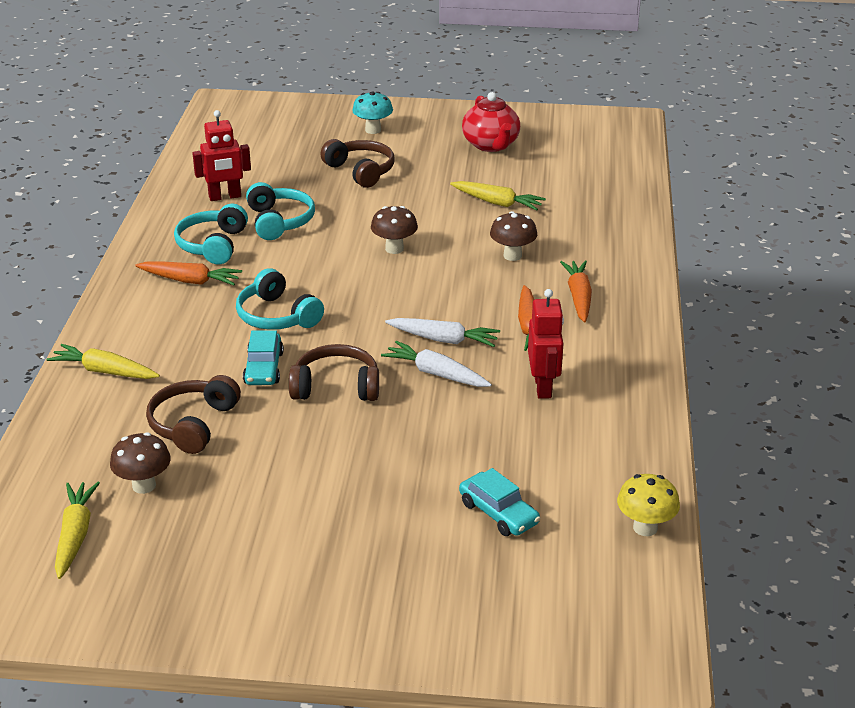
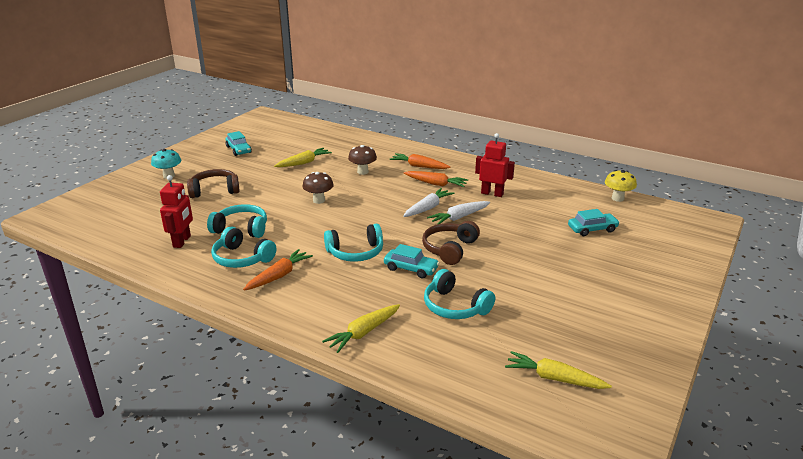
camera: 65 degrees left, 5 degrees down
brown mushroom [110,432,171,494] -> none
brown headphones [146,375,241,454] -> turquoise headphones [424,269,495,319]
red teapot [462,92,520,152] -> turquoise car [226,131,252,156]

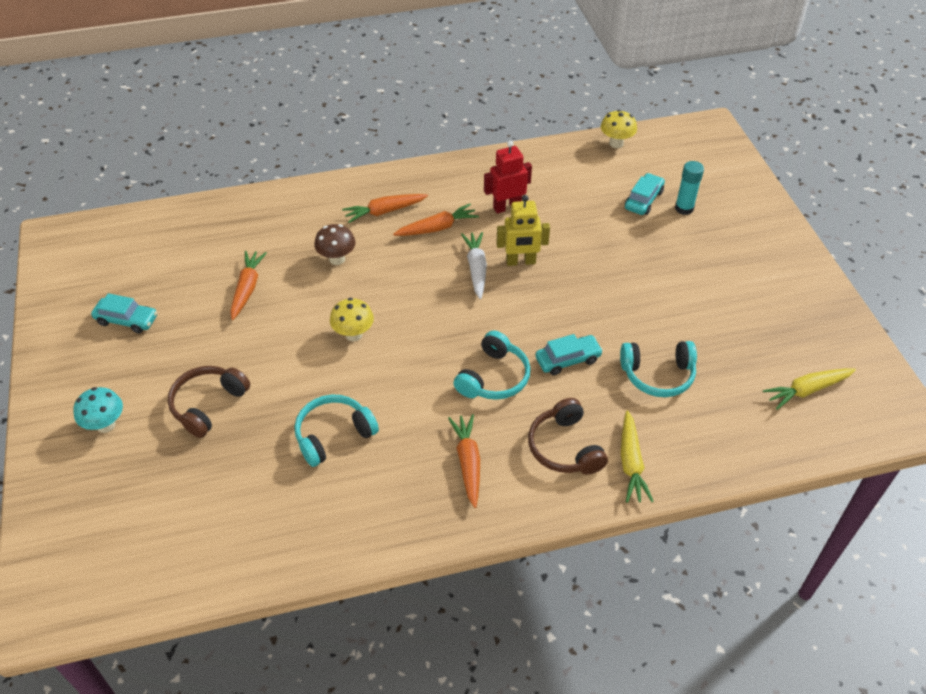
camera: 45 degrees left, 20 degrees up
red robot [160,175,193,248] -> none
turquoise headphones [211,227,276,268] -> none
yellow carrot [274,148,332,167] -> orange carrot [230,251,267,320]
brown mushroom [302,172,334,204] -> yellow mushroom [330,298,374,341]
brown headphones [422,221,480,265] -> brown headphones moved to [528,398,608,474]
white carrot [427,201,490,224] -> yellow robot [497,195,550,266]
none -> turquoise glue stick [675,161,704,215]

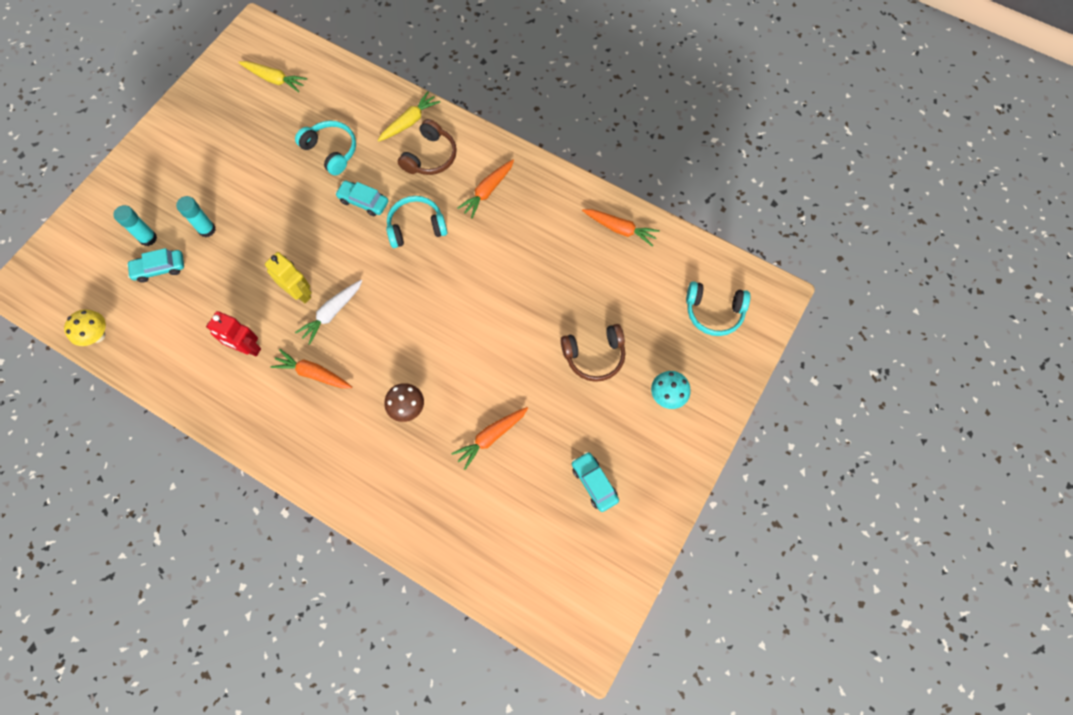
camera: 135 degrees left, 20 degrees up
turquoise headphones [295,395,379,467] -> turquoise headphones moved to [686,281,750,336]
yellow mushroom [330,298,374,341] -> none
orange carrot [342,194,428,223] -> orange carrot moved to [582,209,660,247]
none -> turquoise glue stick [176,196,216,237]

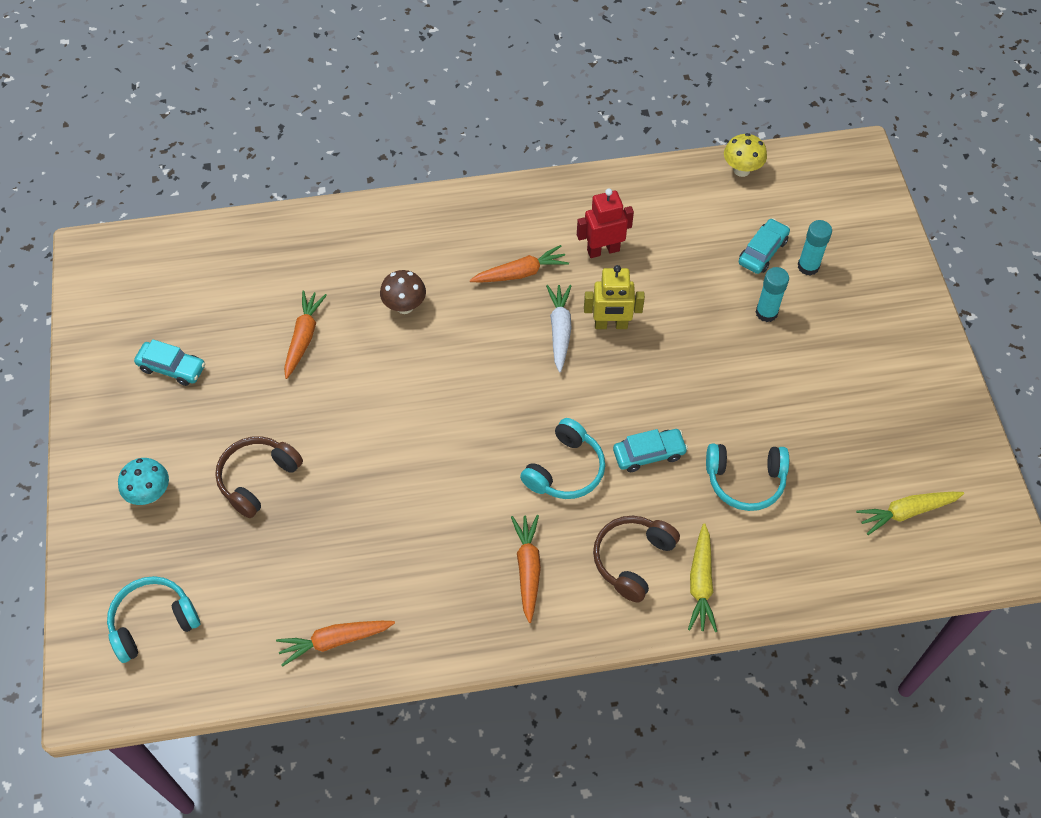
camera: 140 degrees right, 10 degrees down
brown headphones [398,119,457,175] -> brown headphones turned 45 degrees clockwise [593,516,680,603]

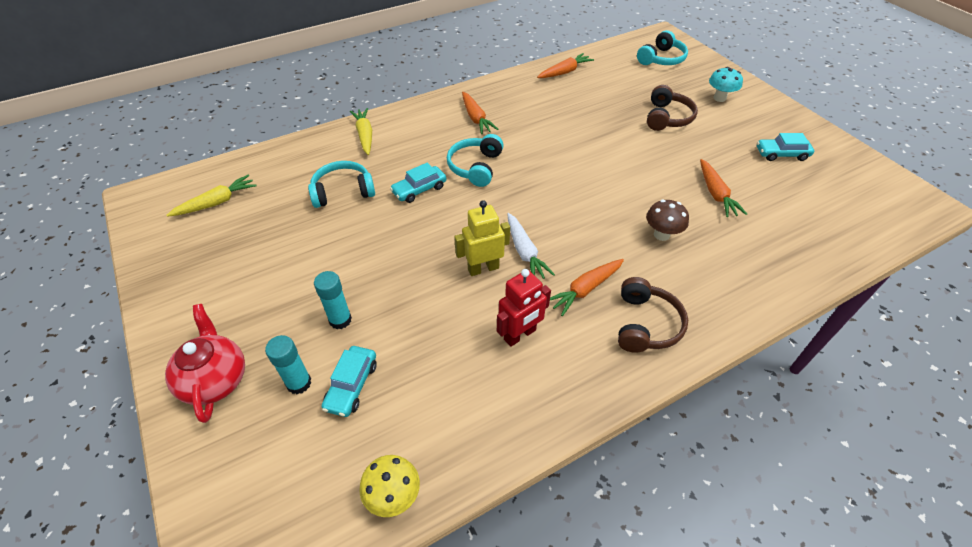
camera: 160 degrees right, 10 degrees down
brown headphones [593,516,680,603] -> brown headphones moved to [618,277,688,353]
none -> red teapot [165,304,245,423]

